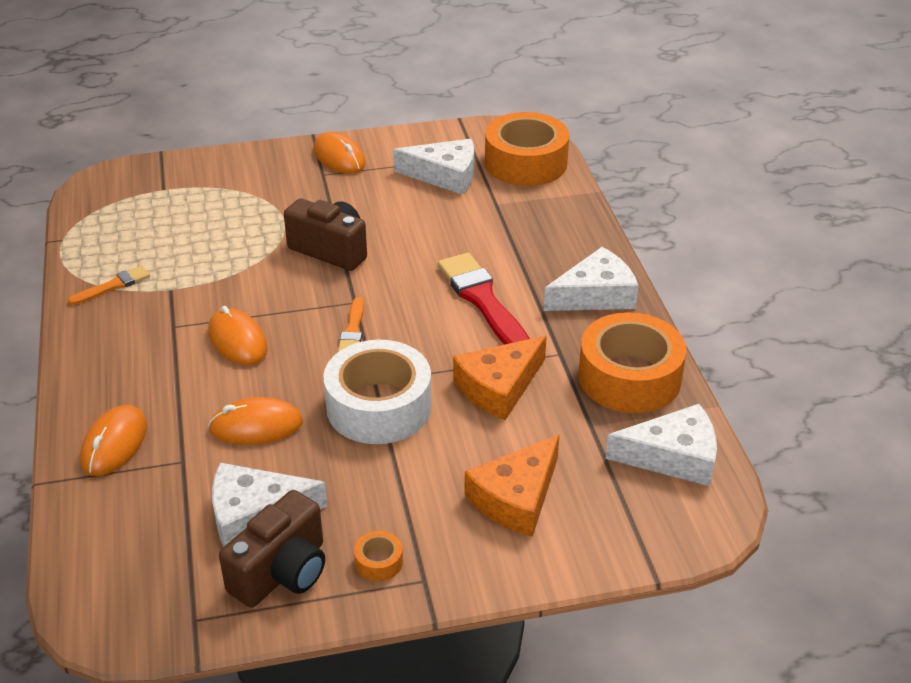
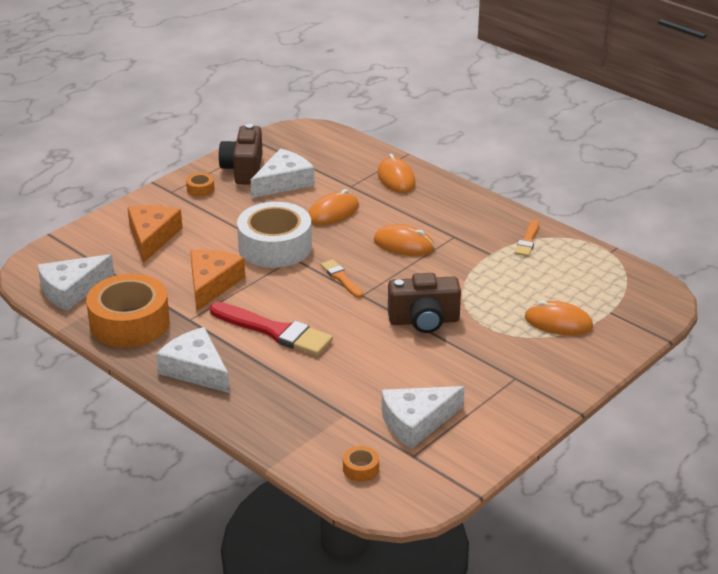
camera: 145 degrees right, 5 degrees down
orange mouse [313,132,366,174] -> orange mouse moved to [525,301,593,335]
orange tape [485,112,569,186] -> orange tape [343,446,379,482], size x0.40
white cheese [544,247,638,311] -> white cheese turned 105 degrees clockwise [156,327,230,393]

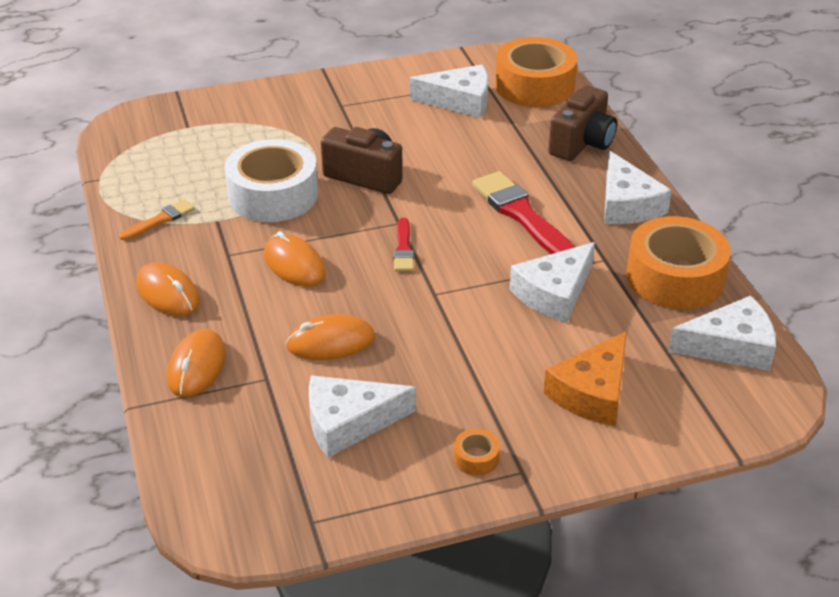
camera: 150 degrees left, 5 degrees up
orange cheese [190,249,245,311] -> white cheese [510,242,595,323]
brown camera [219,124,263,185] -> brown camera moved to [549,86,617,161]
white tape [237,202,312,268] -> white tape moved to [224,139,318,222]
orange brush [321,259,363,298] -> red brush [394,218,414,271]
orange tape [343,446,379,482] -> orange tape [495,37,577,107], size x2.50
orange mouse [525,301,593,335] -> orange mouse moved to [136,262,200,316]

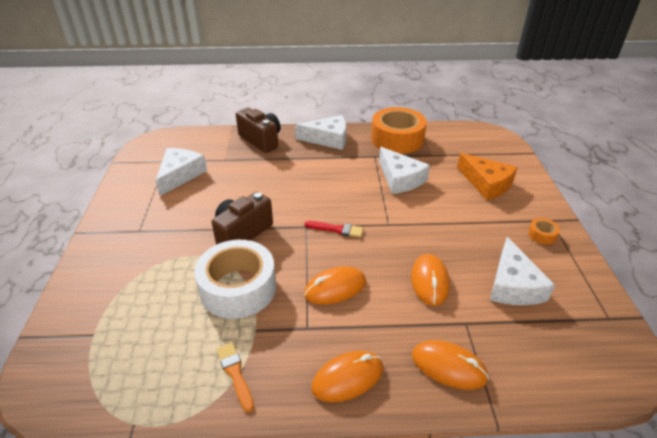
camera: 75 degrees left, 0 degrees up
red brush [472,171,575,254] -> none
orange tape [495,37,577,107] -> none
white cheese [668,296,776,371] -> none

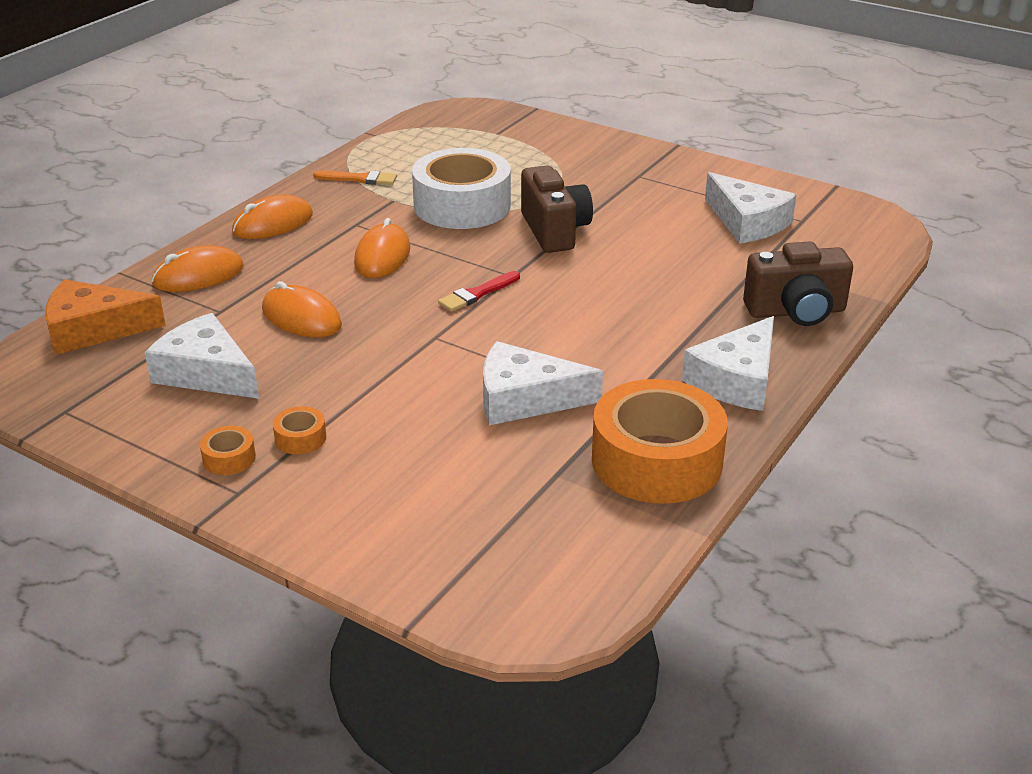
camera: 125 degrees right, 5 degrees down
orange mouse [311,351,383,402] -> orange mouse turned 45 degrees clockwise [232,195,313,239]
orange cheese [457,153,518,200] -> orange cheese moved to [45,279,166,355]
none -> orange tape [273,406,326,454]

